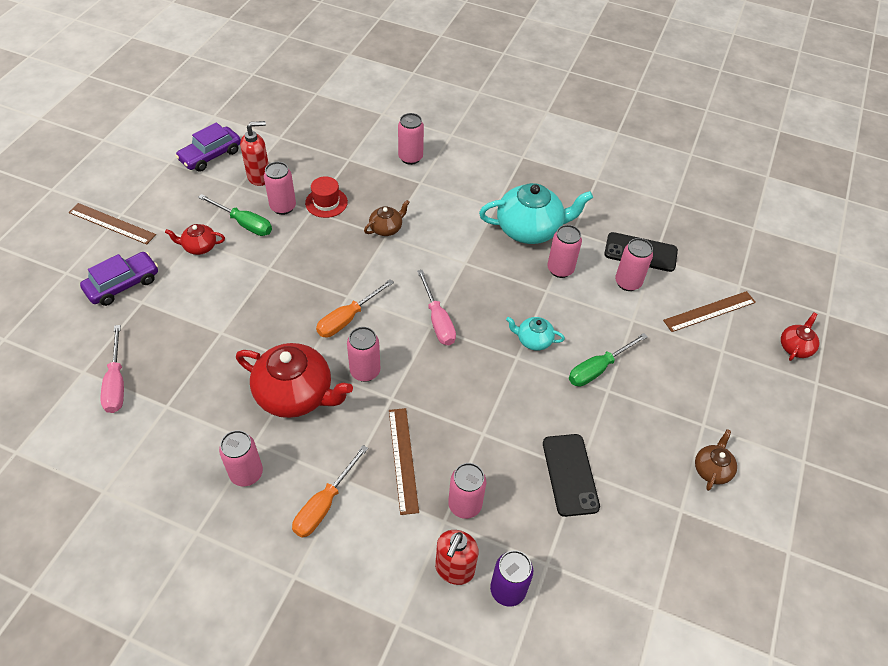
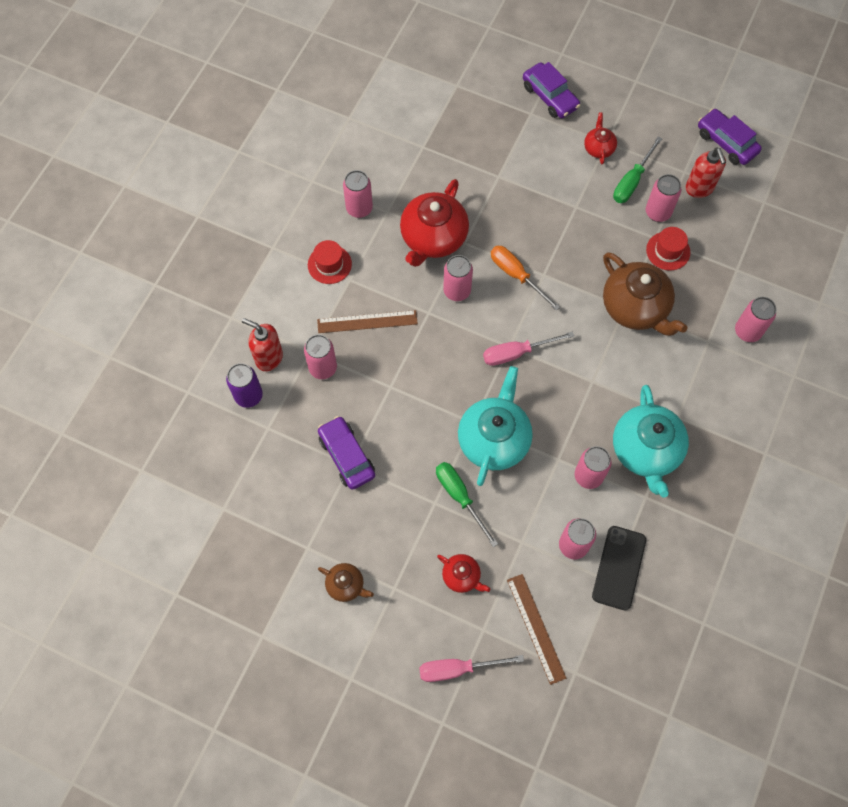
camera: 95 degrees right, 15 degrees up
brown ruler [69,203,156,244] -> none
pink screwdriver [100,325,124,413] -> pink screwdriver moved to [419,655,524,682]
orange screwdriver [292,445,368,538] -> red hat [308,240,352,284]
brown teapot [364,200,410,236] -> brown teapot [603,252,687,336], size x2.02
turquoise teapot [506,317,565,351] -> turquoise teapot [458,366,533,486], size x2.02
black phone [543,434,600,517] -> purple car [318,416,375,490]
red teapot [781,312,819,361] -> red teapot moved to [437,554,490,593]

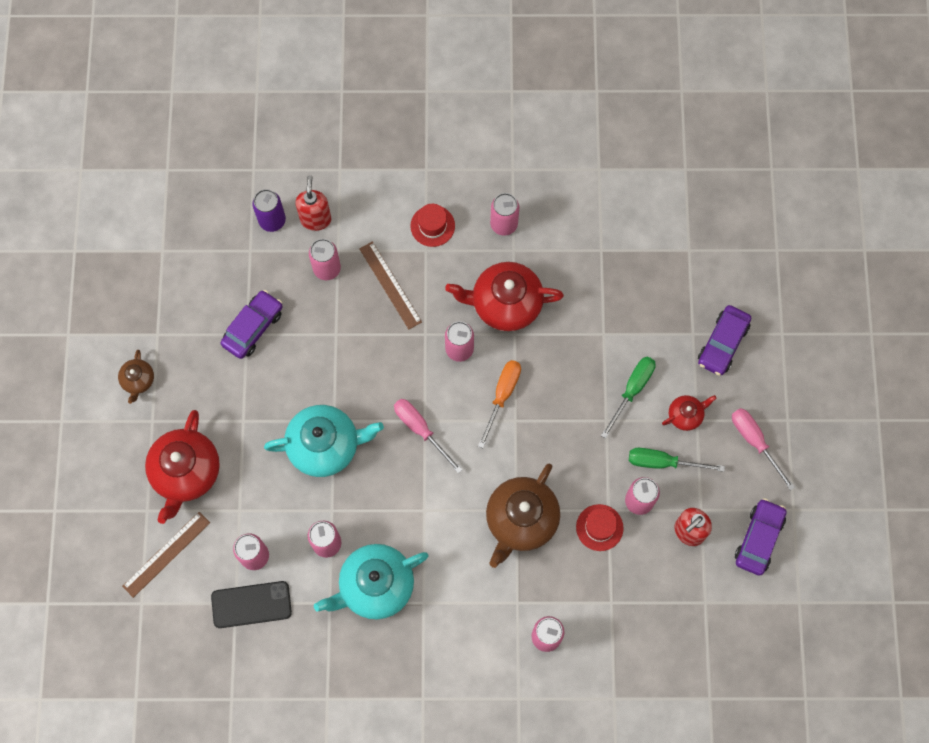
camera: 65 degrees right, 5 degrees up
pink screwdriver [419,655,524,682] -> pink screwdriver moved to [732,408,795,491]
green screwdriver [436,462,498,547] -> green screwdriver moved to [601,357,656,439]
red teapot [437,554,490,593] -> red teapot [145,410,220,524], size x2.02

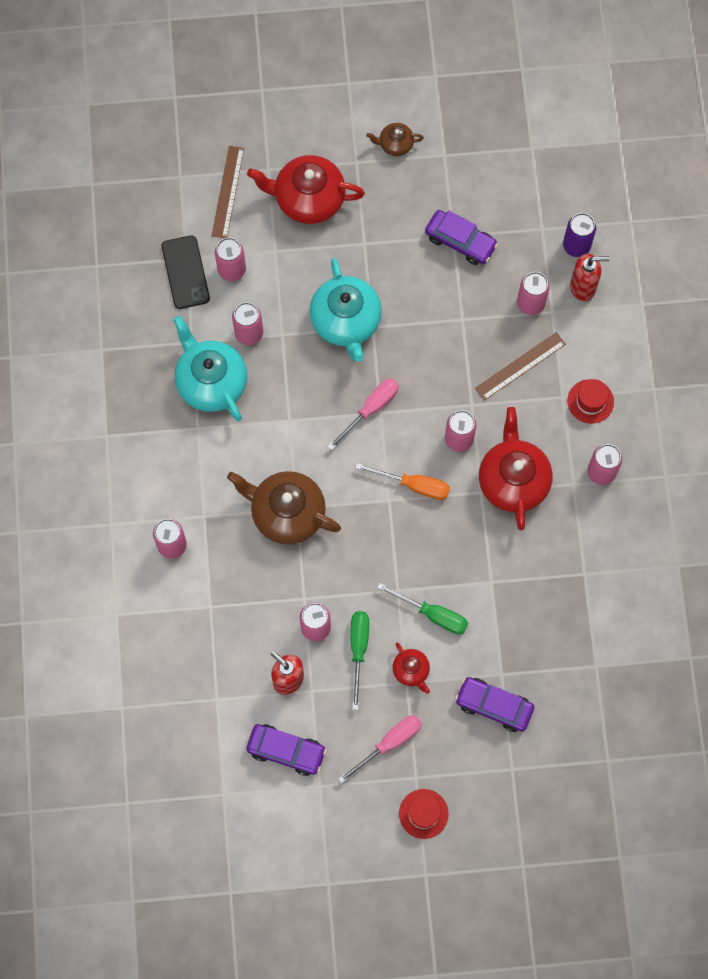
camera: 85 degrees right, 0 degrees up
brown ruler [122,512,210,598] -> brown ruler turned 60 degrees clockwise [212,146,244,238]
red hat [576,504,623,551] -> red hat moved to [399,789,449,839]

